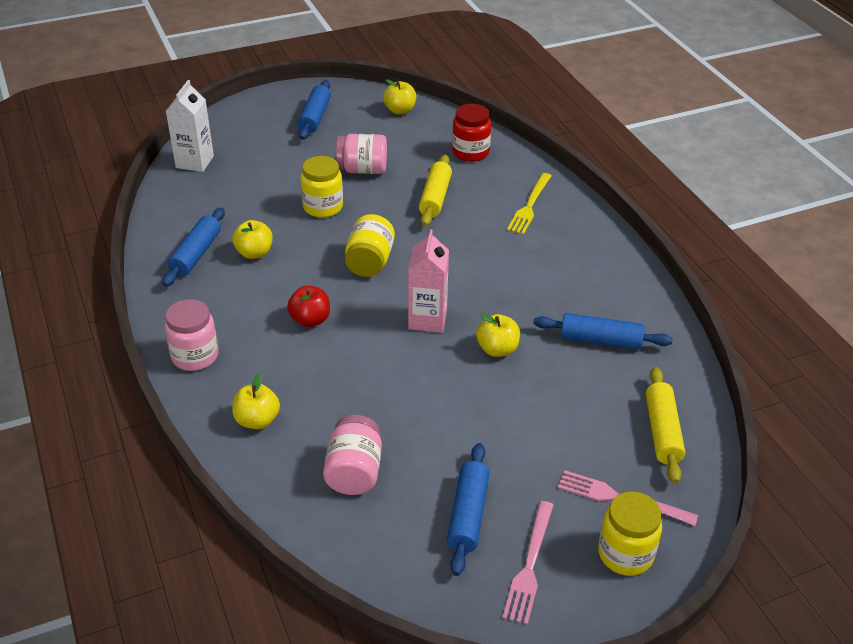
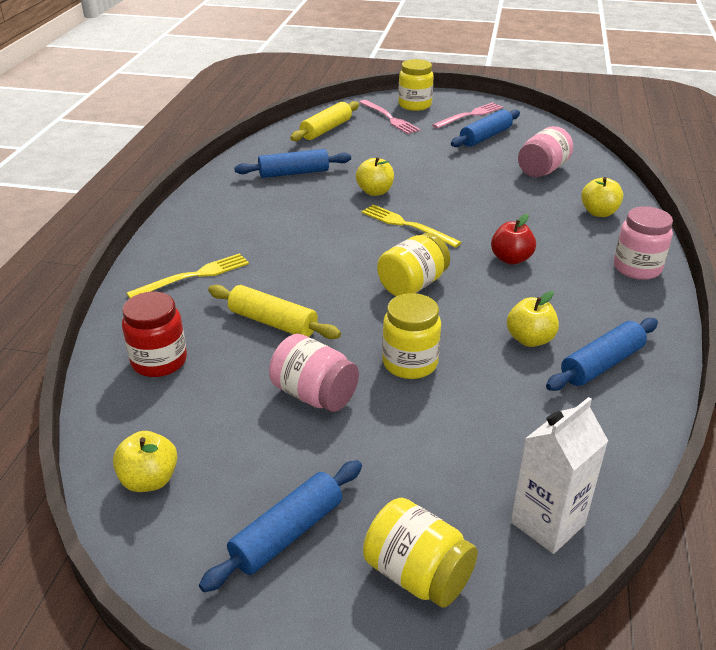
camera: 145 degrees left, 5 degrees down
pink carton [408,229,449,333] -> yellow fork [362,205,462,248]
yellow rolling pin [419,154,452,226] -> yellow rolling pin turned 75 degrees clockwise [208,285,341,339]
blue rolling pin [533,313,673,349] -> blue rolling pin turned 60 degrees counterclockwise [234,149,351,178]
none -> yellow jar [363,498,478,608]

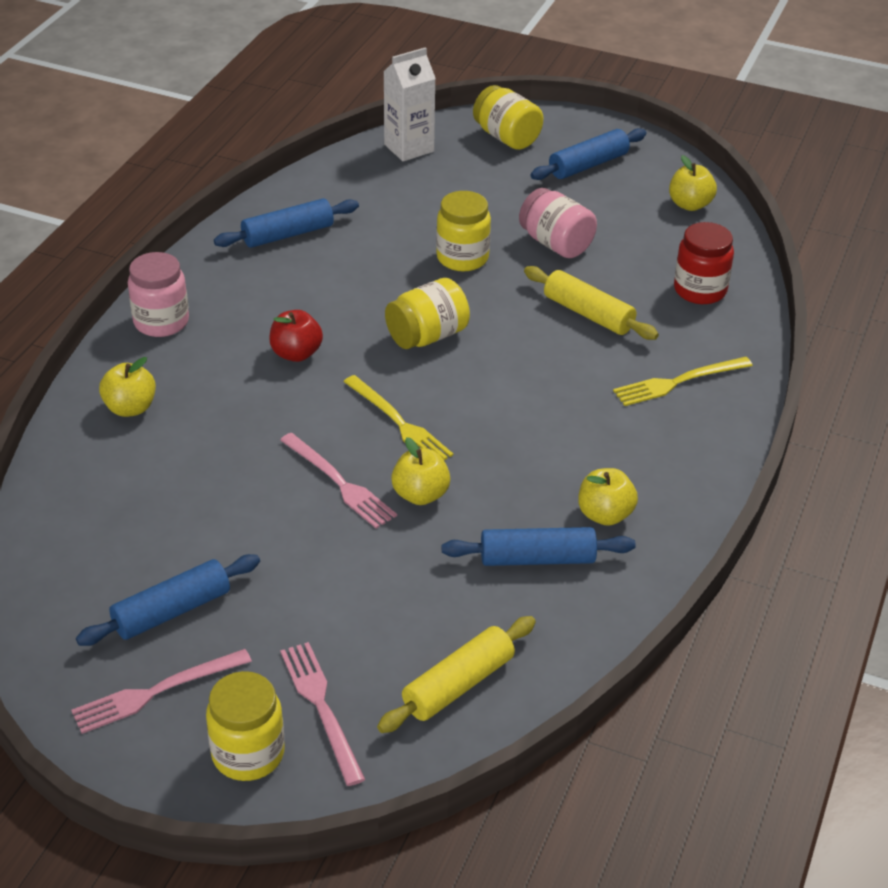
camera: 170 degrees left, 5 degrees up
yellow apple [507,291,559,347] -> yellow apple moved to [578,468,638,526]
pink jar [518,126,573,177] -> none
none -> pink fork [280,433,397,529]

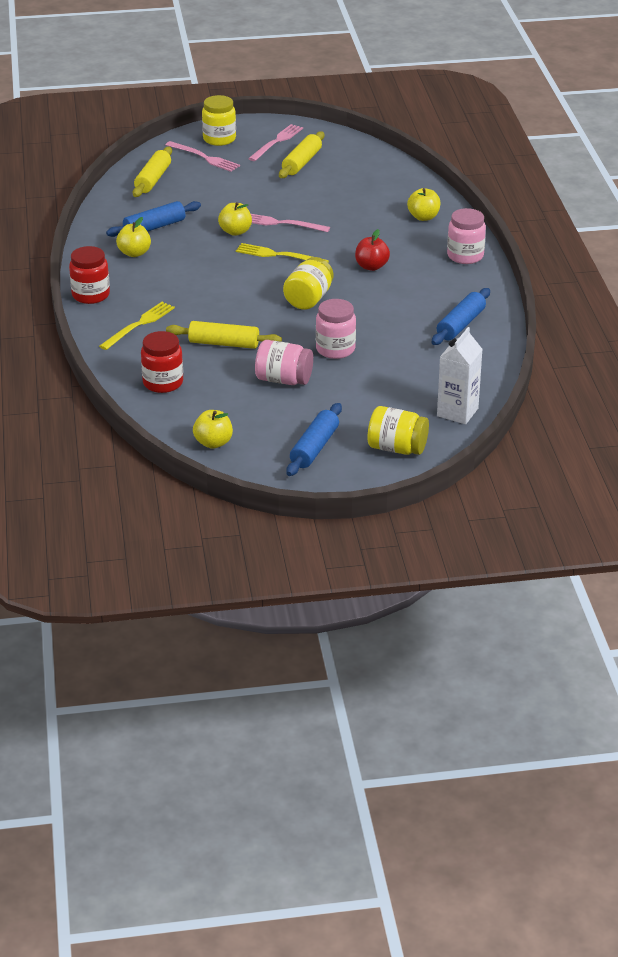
camera: 150 degrees right, 5 degrees down
blue rolling pin [76,554,260,646] -> yellow rolling pin [279,131,324,178]
yellow jar [436,191,491,271] -> pink jar [316,299,356,359]
none -> red jar [69,246,110,304]

